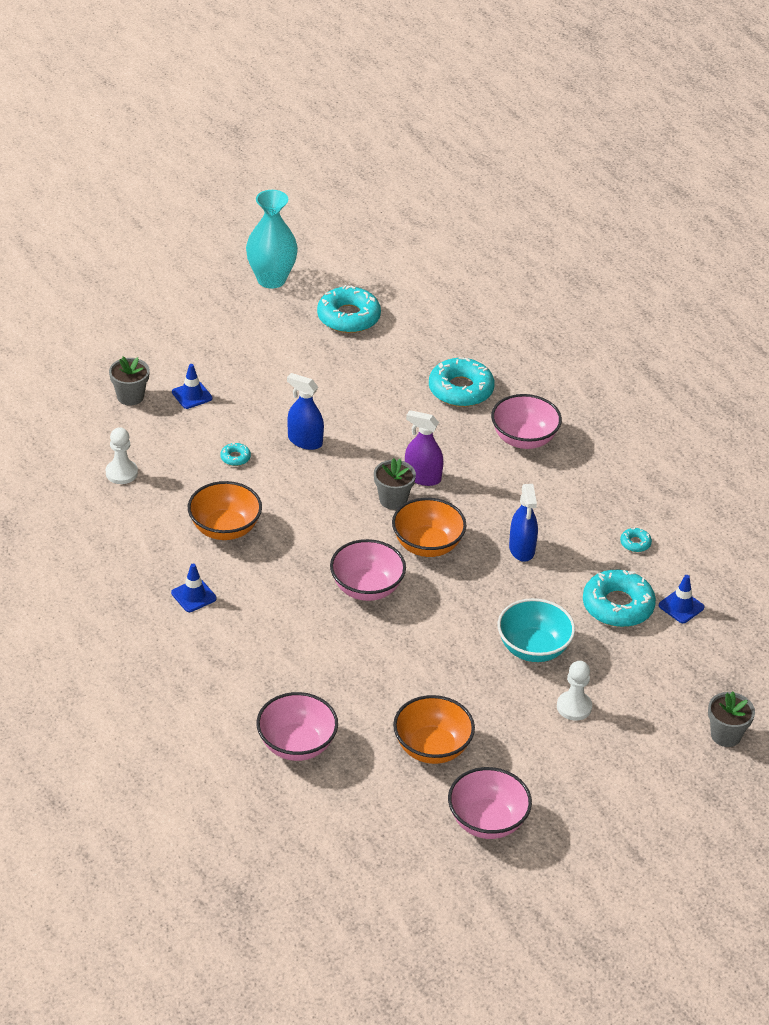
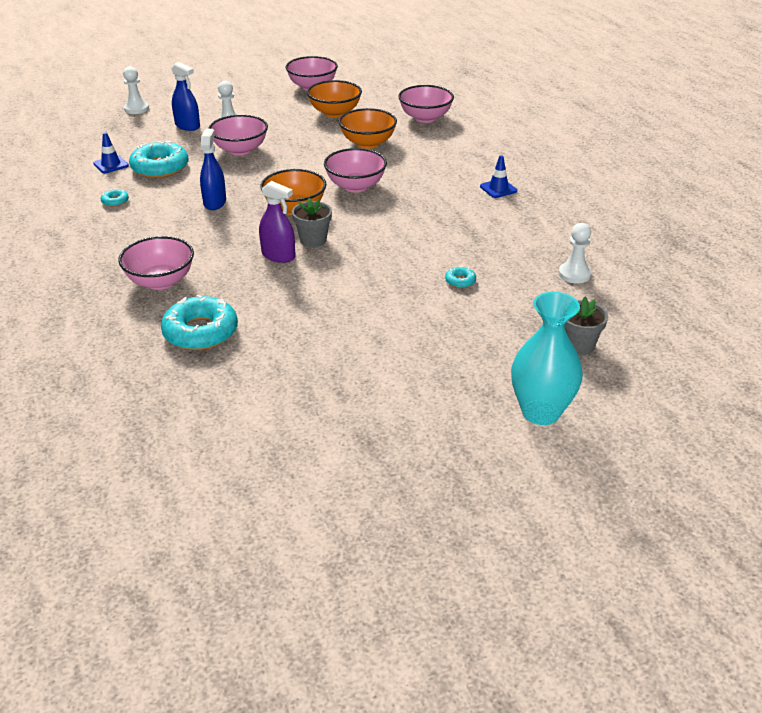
camera: 170 degrees left, 5 degrees down
blue traffic cone [172,364,212,409] -> none
orange bowl [188,481,262,540] -> orange bowl moved to [339,108,397,149]
turquoise vase [246,190,298,289] -> turquoise vase moved to [511,292,583,425]
blue spray bottle [287,373,324,450] -> blue spray bottle moved to [171,62,200,131]
turquoise donut [317,285,381,333] -> none
turquoise bowl [498,598,575,662] -> pink bowl [208,115,268,156]
grey flower pot [708,692,755,747] -> white pawn [123,66,149,114]

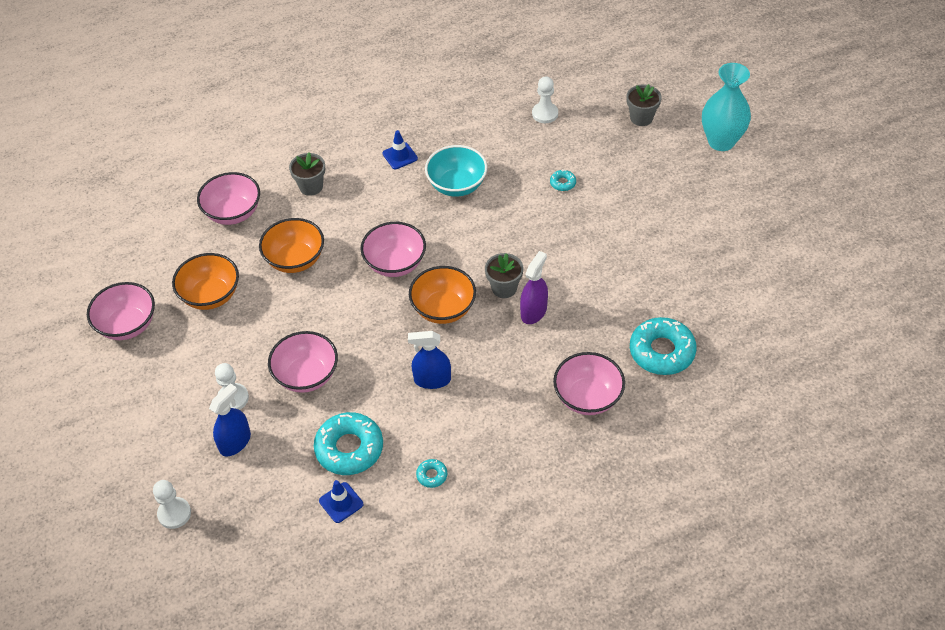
camera: 90 degrees left, 15 degrees up
none -> grey flower pot [289,152,325,196]
none -> turquoise bowl [425,145,487,197]

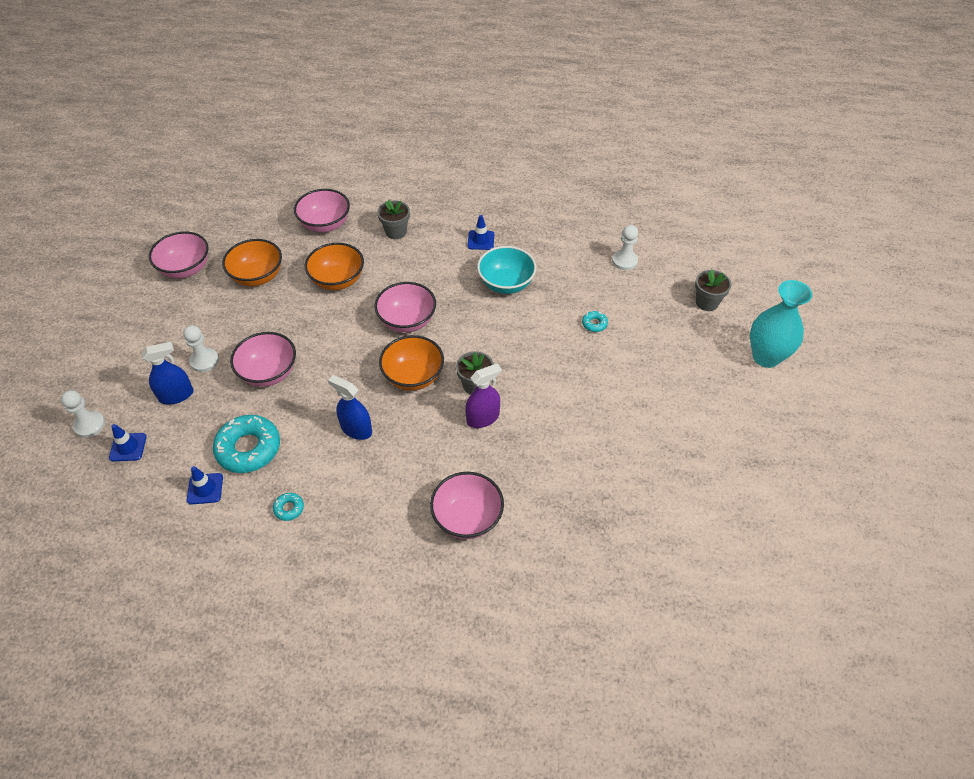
camera: 30 degrees right, 0 degrees up
turquoise donut [630,317,697,375] -> none
none -> blue traffic cone [109,424,147,461]

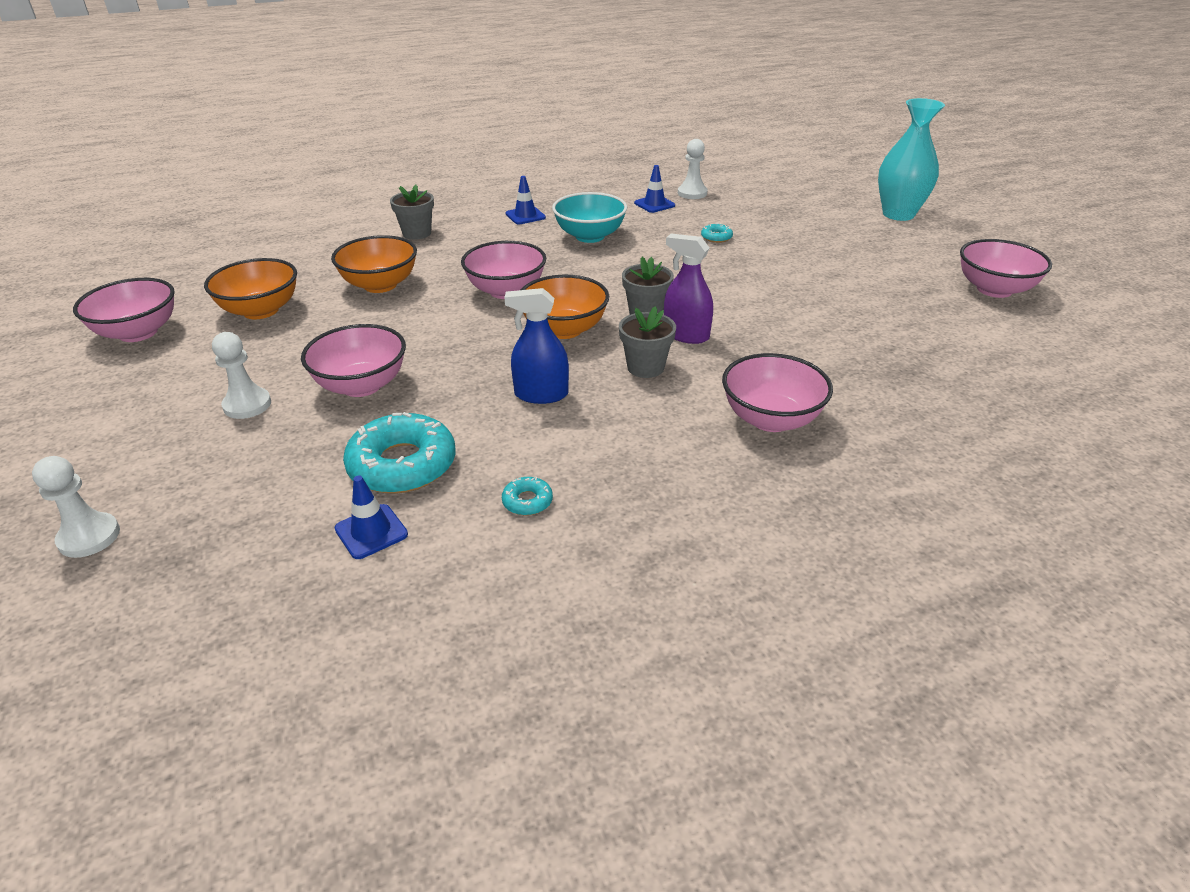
camera: 30 degrees left, 15 degrees down
blue traffic cone [109,424,147,461] -> blue traffic cone moved to [634,165,675,213]
blue spray bottle [142,342,193,404] -> none
pink bowl [294,189,350,233] -> pink bowl moved to [960,239,1052,298]
purple spray bottle [465,363,501,428] -> purple spray bottle turned 90 degrees counterclockwise [664,234,713,344]
grey flower pot [695,269,731,311] -> grey flower pot moved to [619,306,676,378]

